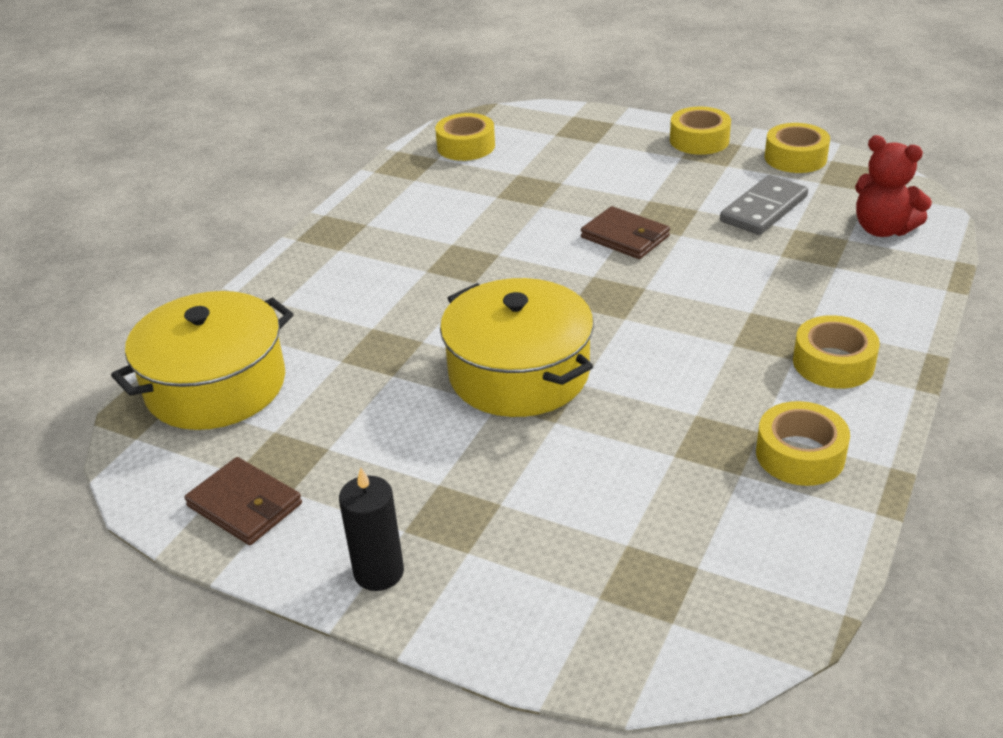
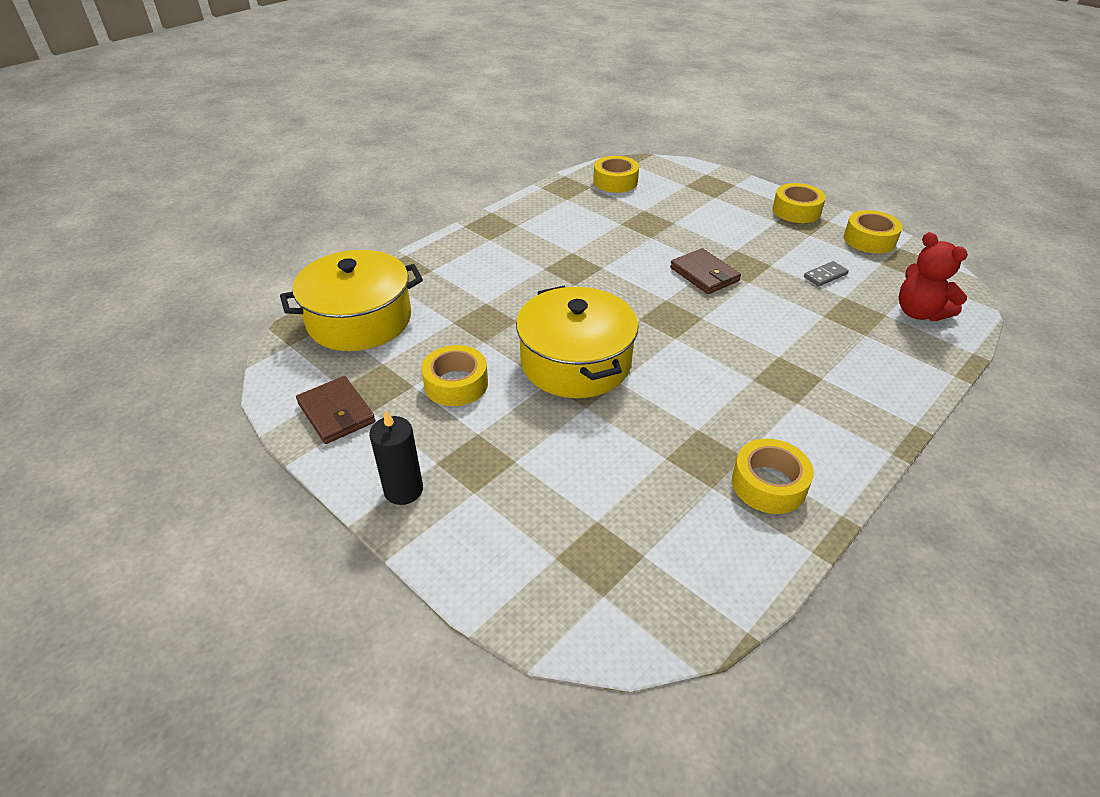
camera: 15 degrees right, 5 degrees up
grey domino [720,175,808,235] -> grey domino [804,261,849,286], size x0.55
yellow tape [793,315,880,389] -> yellow tape moved to [421,345,488,406]

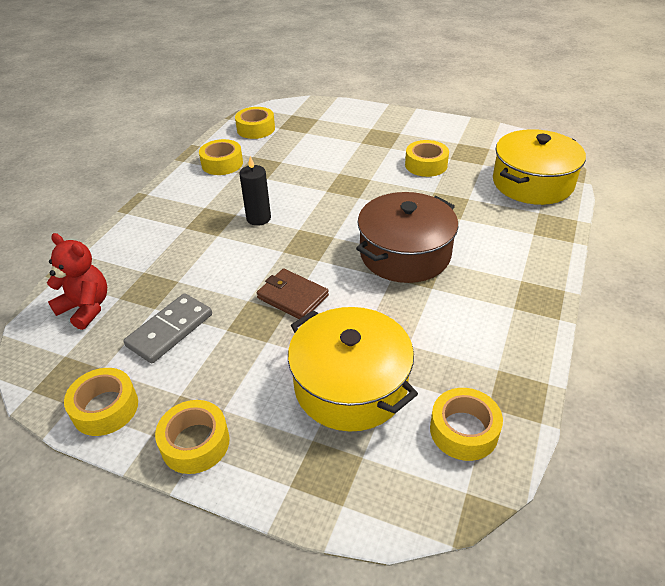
camera: 160 degrees right, 0 degrees up
brown wallet [296,376,376,444] -> none
black candle [369,410,423,505] -> black candle moved to [239,156,271,226]
yellow pot [516,286,638,398] -> yellow pot moved to [288,307,418,432]
grey domino [804,261,849,286] -> grey domino [123,293,212,363], size x1.83
none -> yellow tape [235,107,275,139]
none -> brown pot [356,192,458,283]

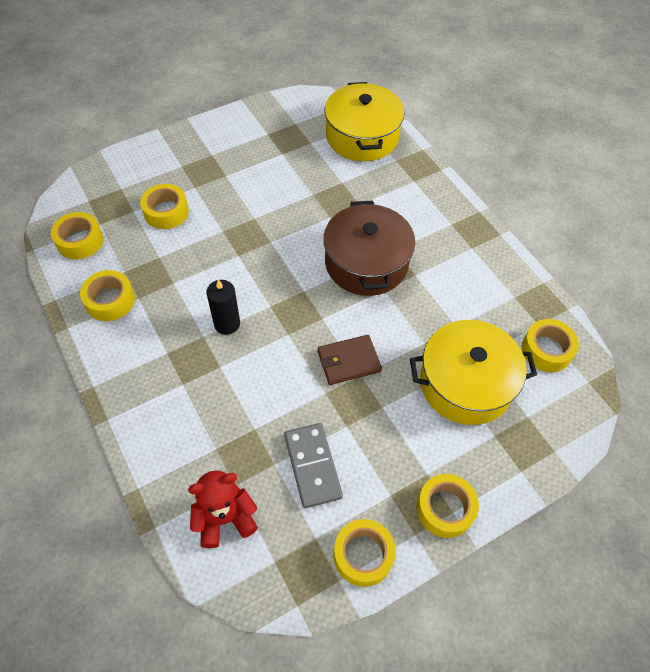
camera: 55 degrees left, 15 degrees up
yellow tape [405,140,449,177] -> yellow tape moved to [140,184,189,229]

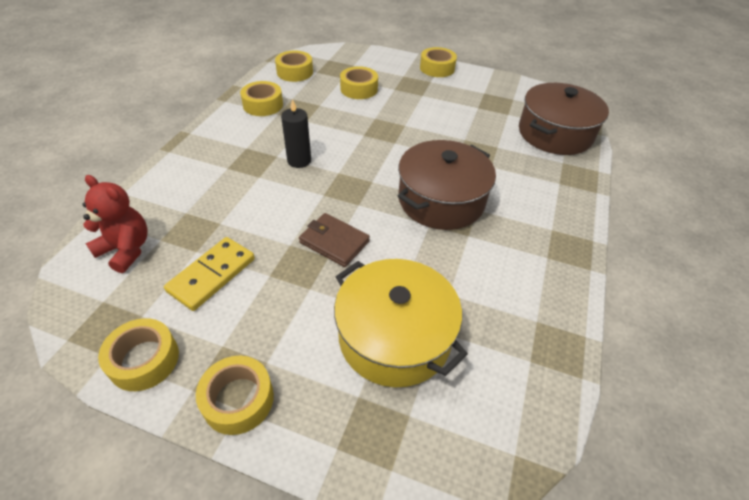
camera: 50 degrees right, 10 degrees down
grey domino [284,423,343,508] -> yellow domino [164,237,255,311]
yellow pot [324,82,405,161] -> brown pot [519,83,609,155]
yellow tape [522,319,579,372] -> yellow tape moved to [420,47,457,77]

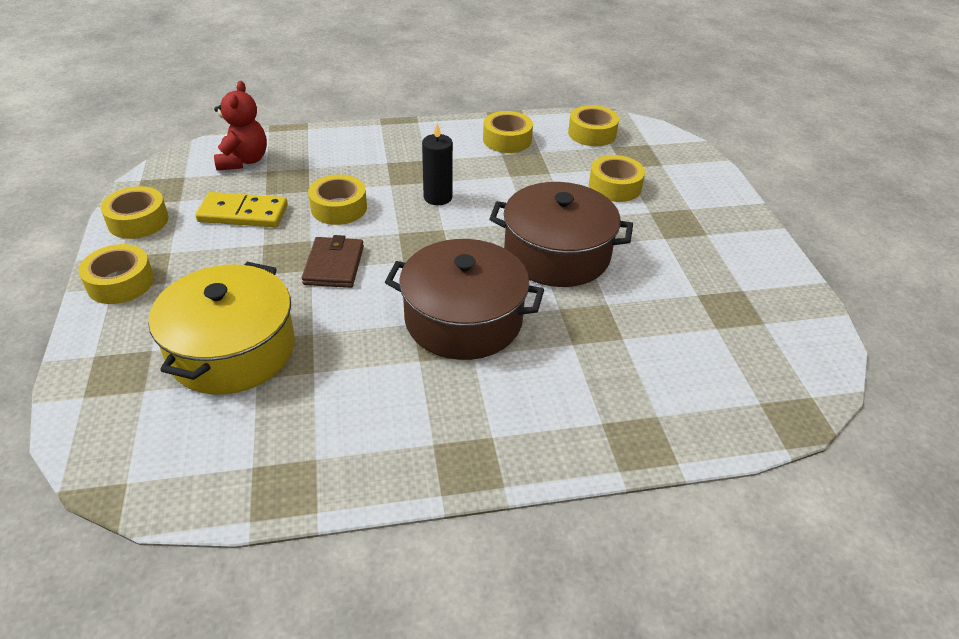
camera: 60 degrees right, 5 degrees down
yellow tape [420,47,457,77] -> yellow tape moved to [308,174,367,225]
brown pot [519,83,609,155] -> brown pot moved to [490,182,633,287]

